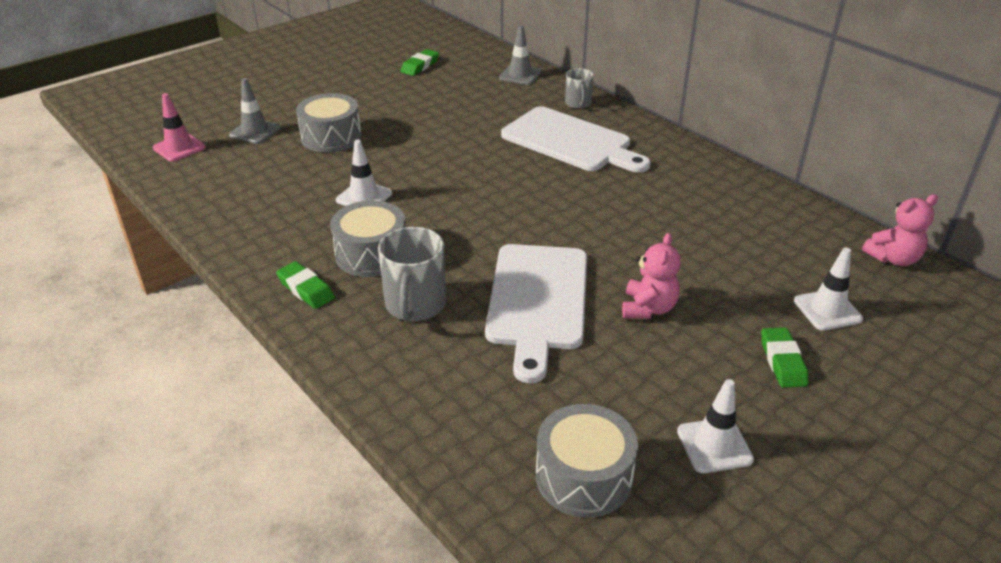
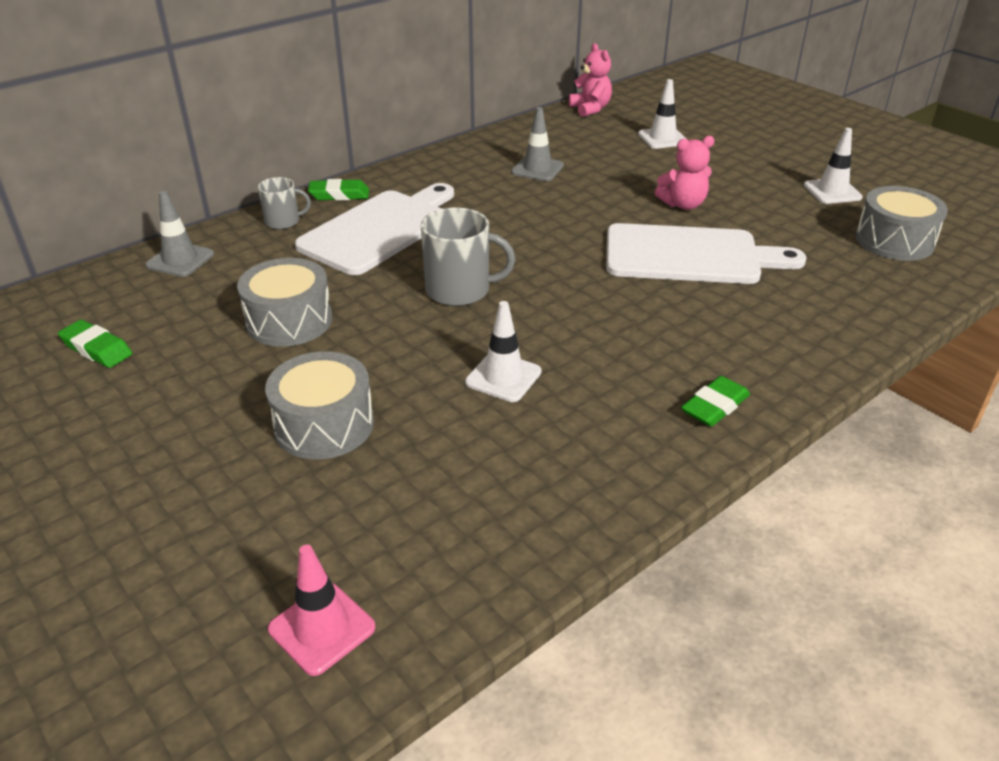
camera: 90 degrees left, 0 degrees up
grey traffic cone [229,78,280,144] -> grey traffic cone moved to [511,107,564,181]
grey drum [330,200,406,277] -> grey drum moved to [237,258,333,346]
grey mug [378,227,446,321] -> grey mug moved to [421,208,515,306]
pink teddy bear [622,233,681,319] -> pink teddy bear turned 150 degrees clockwise [655,136,714,210]
green eraser [761,327,808,388] -> green eraser moved to [308,179,369,201]

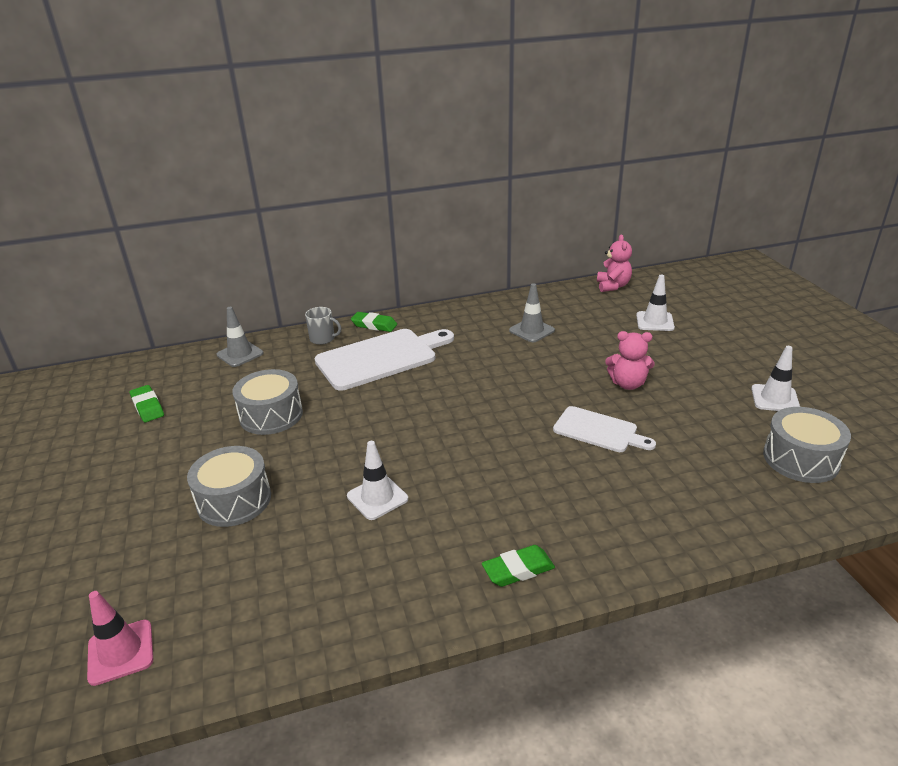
camera: 25 degrees right, 5 degrees down
grey mug [421,208,515,306] -> none
white cutting board [606,223,806,284] -> white cutting board [553,406,656,452], size x0.59

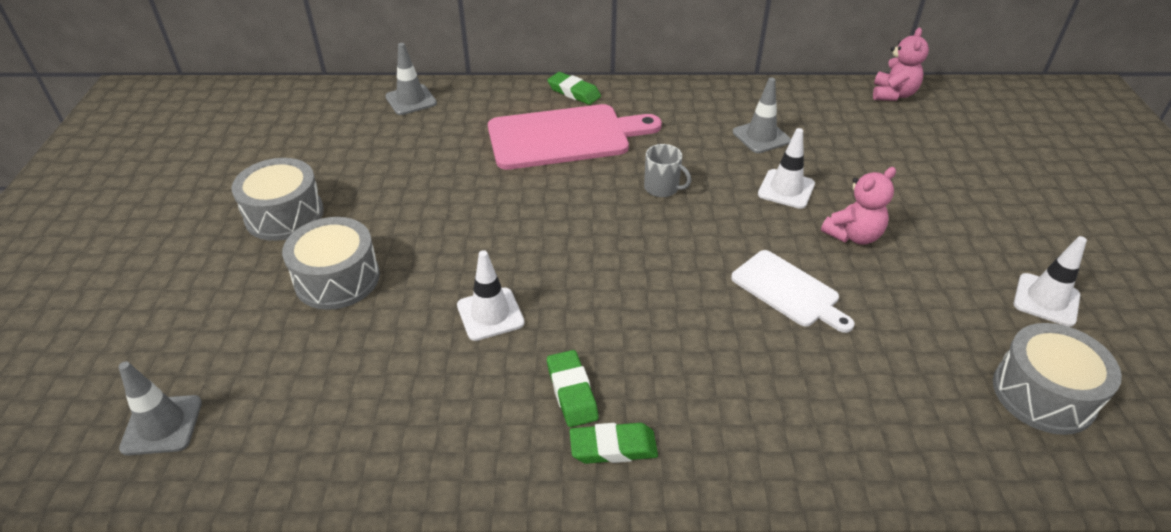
camera: 15 degrees right, 10 degrees up
pink traffic cone [87,591,153,686] -> grey traffic cone [119,361,202,456]
green eraser [130,385,164,422] -> green eraser moved to [547,350,599,427]
grey drum [232,369,303,435] -> grey drum moved to [232,158,324,241]
grey mug [305,307,341,345] -> grey mug moved to [644,144,691,197]
white cutting board [314,329,454,391] -> pink cutting board [488,104,662,170]
pink teddy bear [605,331,655,390] -> pink teddy bear turned 60 degrees counterclockwise [821,167,896,245]
white traffic cone [636,275,675,331] -> white traffic cone moved to [758,128,815,209]

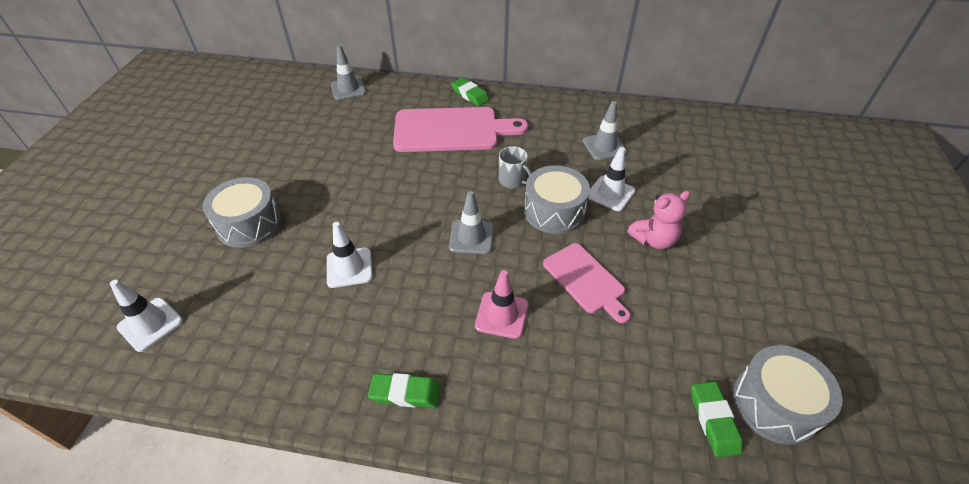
camera: 10 degrees right, 5 degrees up
grey traffic cone [119,361,202,456] -> grey traffic cone moved to [449,191,494,254]
grey drum [232,158,324,241] -> grey drum moved to [524,165,590,234]
green eraser [547,350,599,427] -> green eraser moved to [692,381,743,458]
white cutting board [731,250,854,333] -> pink cutting board [543,243,631,323]
pink teddy bear [873,28,929,101] -> none
white traffic cone [1014,236,1087,327] -> white traffic cone moved to [110,280,183,352]
none -> pink traffic cone [475,270,528,339]

